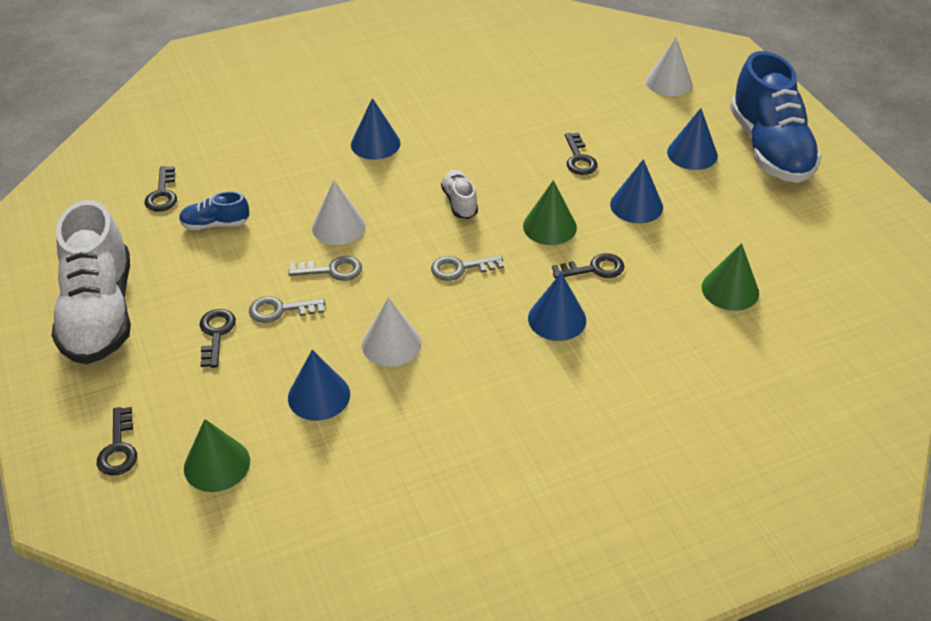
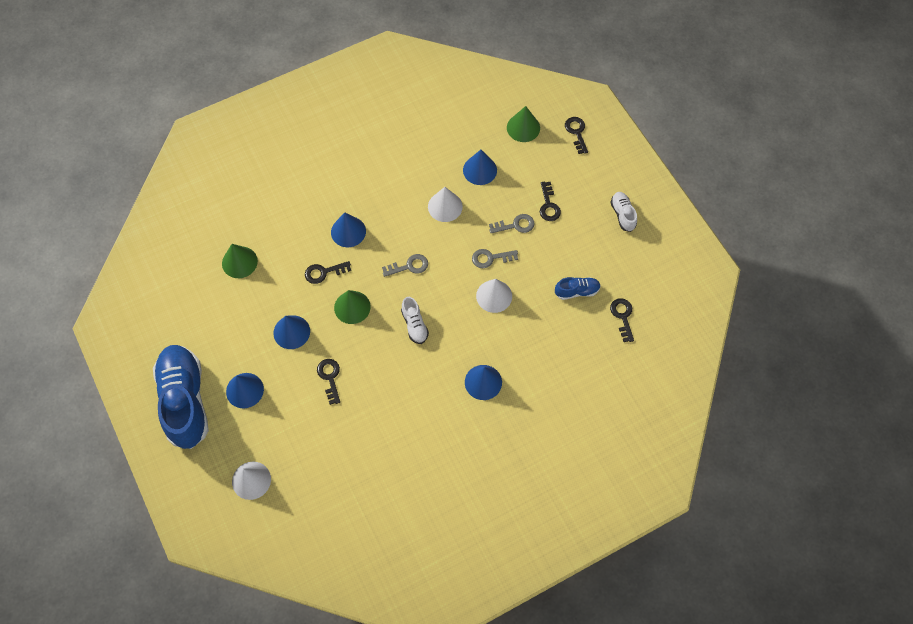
camera: 175 degrees right, 20 degrees up
white shoe [51,200,131,364] -> white shoe [610,192,637,232], size x0.44

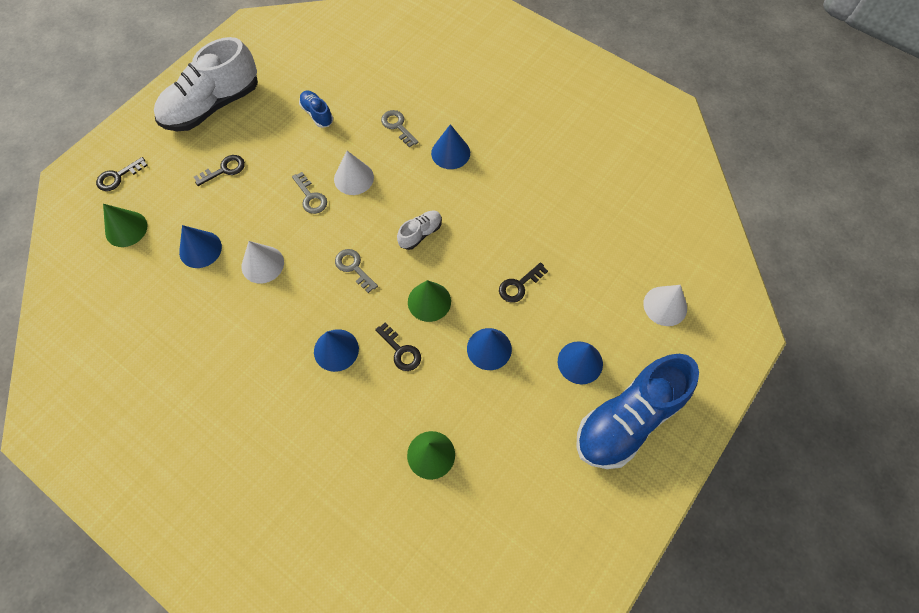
camera: 115 degrees left, 0 degrees up
grey key [489,214,534,233] -> grey key moved to [381,110,419,148]
white shoe [610,192,637,232] -> white shoe [154,37,258,131], size x2.26
black key [610,298,634,342] -> none

